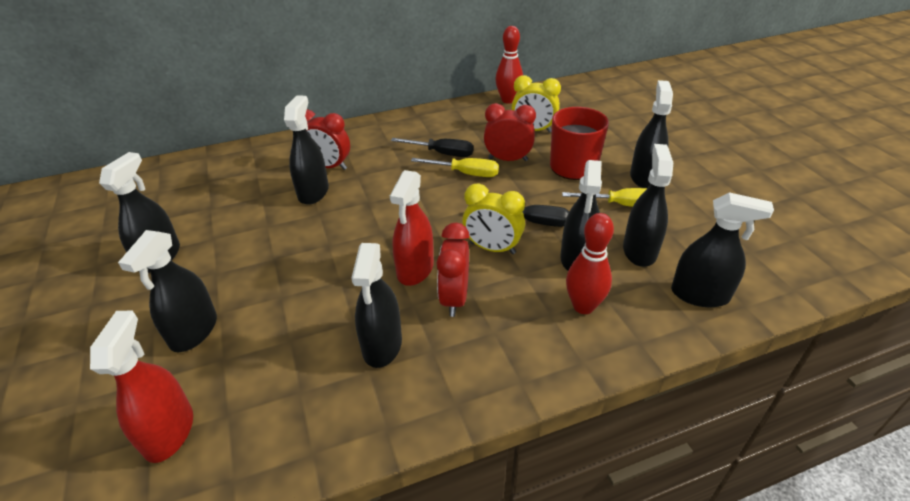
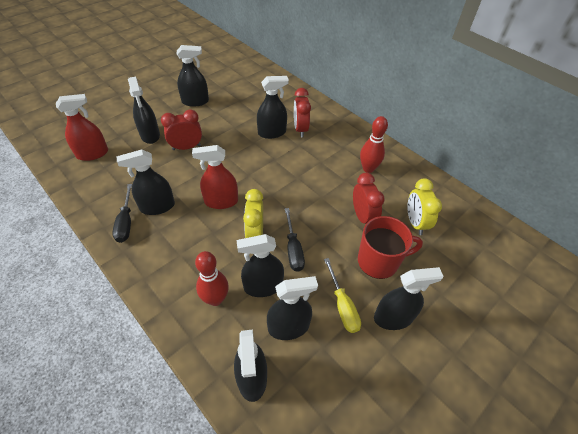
camera: 65 degrees right, 10 degrees up
black spray bottle [118,230,217,352] -> black spray bottle turned 105 degrees counterclockwise [128,77,160,144]
black screwdriver [391,138,473,157] -> black screwdriver moved to [112,184,132,243]
yellow screwdriver [411,158,499,177] -> none
red clock [437,223,470,317] -> red clock moved to [161,109,202,150]
red bowling pin [495,26,523,104] -> red bowling pin moved to [360,116,388,173]

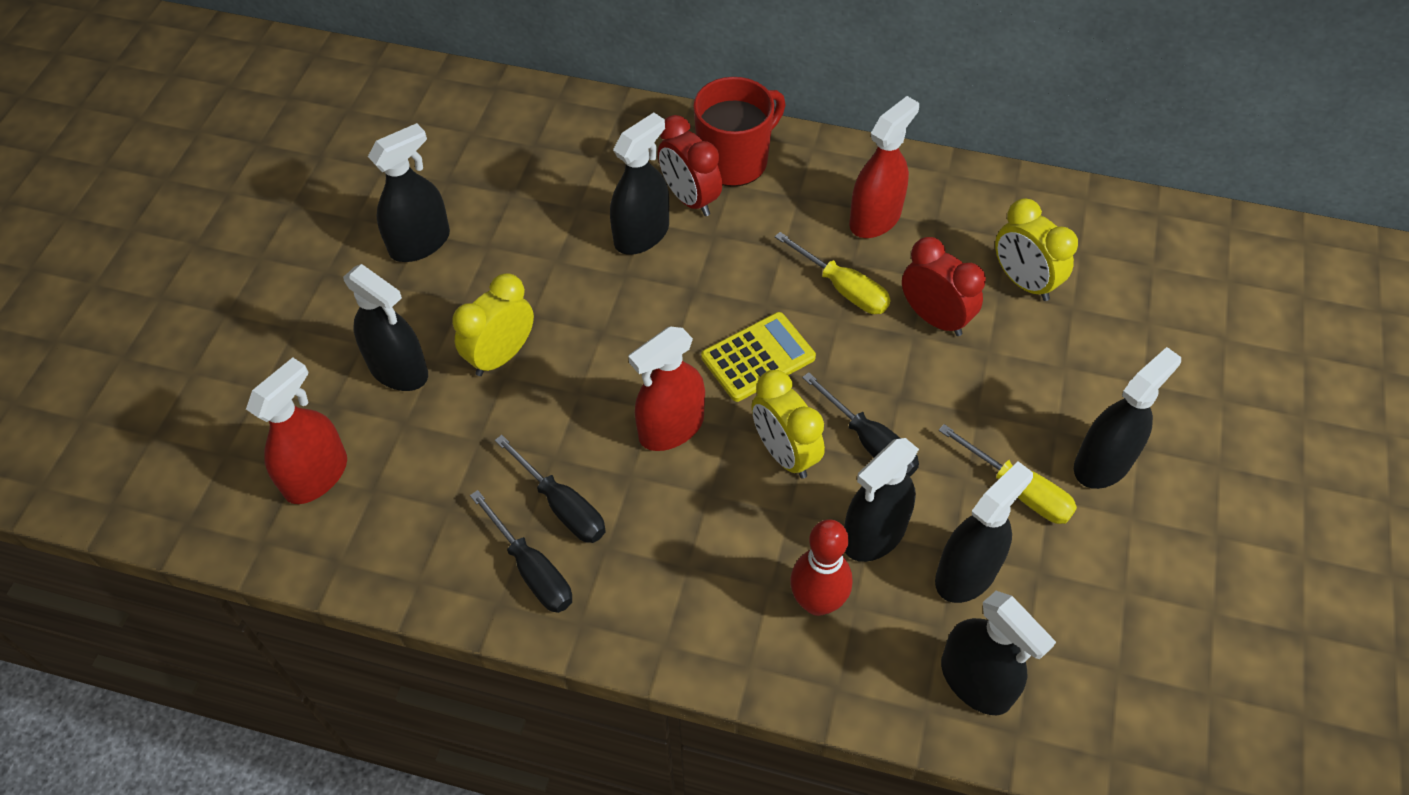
camera: 30 degrees left, 5 degrees up
black spray bottle [117,150,175,215] -> black screwdriver [495,435,606,543]
red clock [161,109,202,150] -> yellow clock [452,273,534,376]
red mug [358,216,423,279] -> red mug moved to [693,77,785,187]
red bowling pin [360,116,388,173] -> red spray bottle [849,96,919,238]
none -> yellow calculator [701,312,816,402]
none -> yellow screwdriver [775,232,891,314]

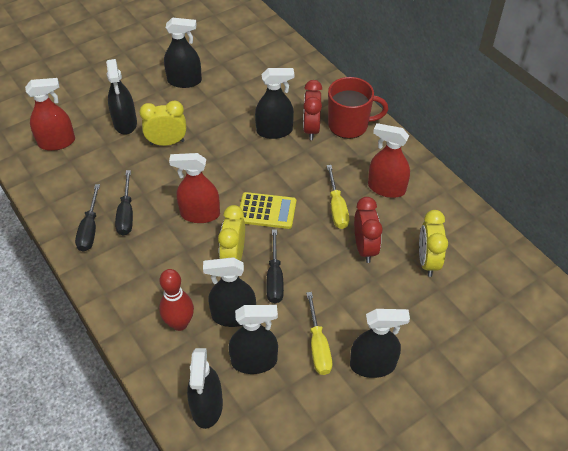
camera: 40 degrees right, 5 degrees down
red spray bottle [849,96,919,238] -> red spray bottle turned 150 degrees counterclockwise [368,123,410,198]

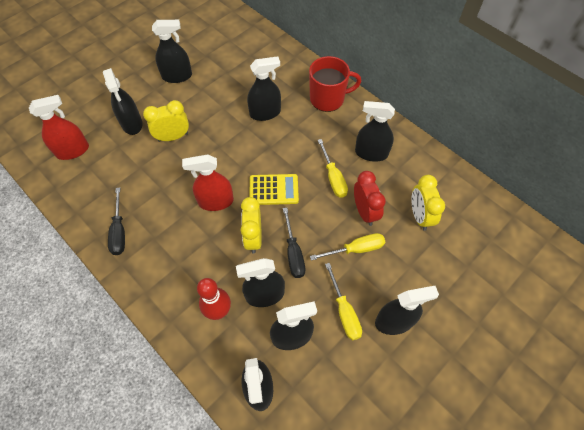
camera: 10 degrees left, 10 degrees up
black screwdriver [115,170,133,235] -> none
red clock [303,80,322,140] -> none
red spray bottle [368,123,410,198] -> black spray bottle [355,101,395,162]
none -> yellow screwdriver [310,233,385,261]

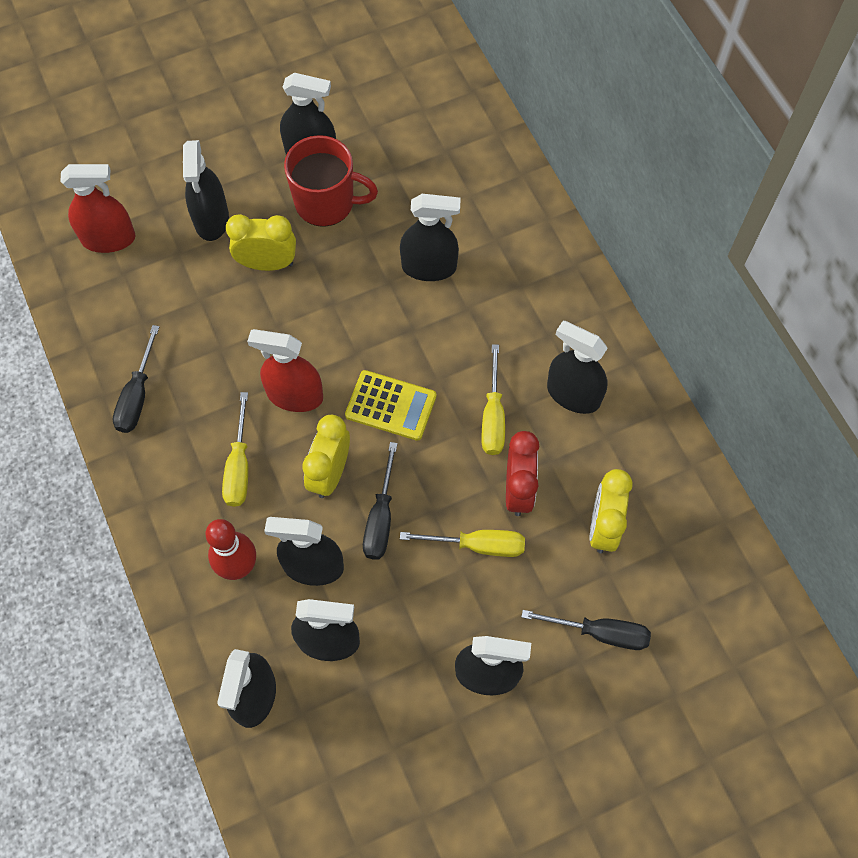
camera: 20 degrees right, 5 degrees up
red mug [309,56,361,112] -> red mug moved to [284,135,378,227]
yellow screwdriver [325,263,362,340] -> yellow screwdriver moved to [222,392,248,507]
none -> black screwdriver [521,610,651,650]

